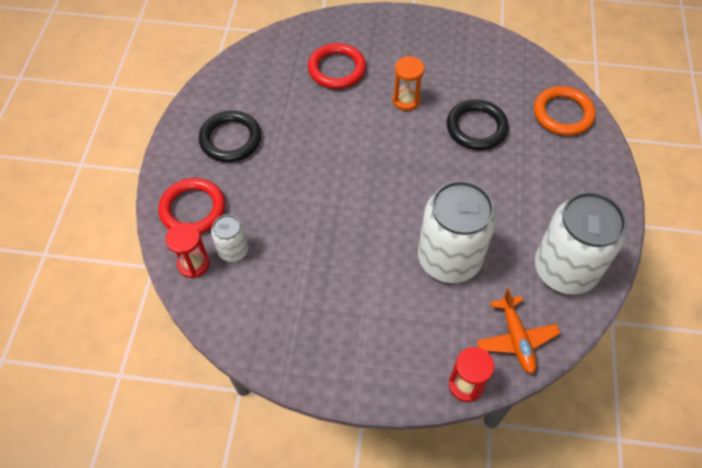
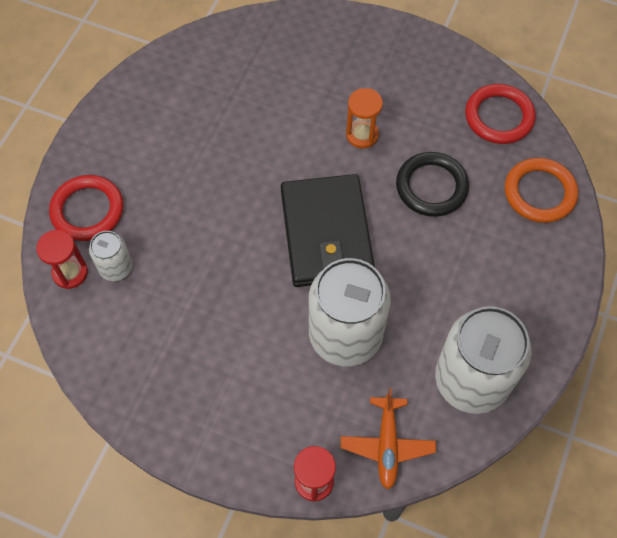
camera: 15 degrees right, 5 degrees up
black ring [199,111,261,162] -> none
red ring [308,43,366,89] -> red ring moved to [465,84,536,144]
none -> black wallet [281,174,375,287]

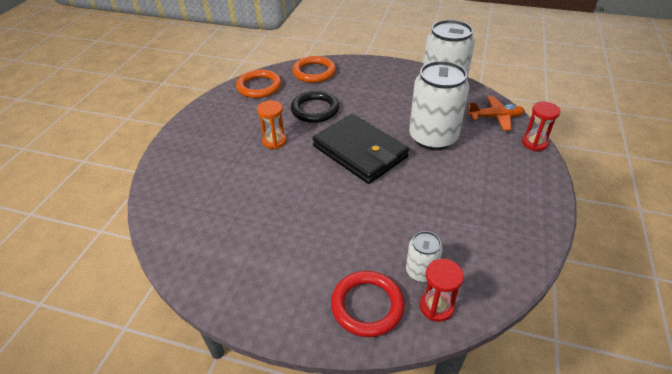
camera: 95 degrees left, 20 degrees down
black wallet [281,174,375,287] -> black wallet turned 60 degrees clockwise [312,114,409,184]
red ring [465,84,536,144] -> orange ring [236,70,282,98]

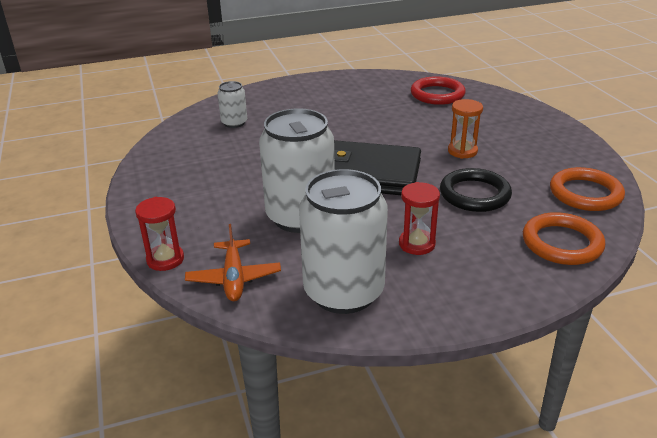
camera: 145 degrees right, 10 degrees down
red ring [331,271,405,337] -> red ring moved to [411,76,466,105]
red hourglass [420,259,464,322] -> red hourglass moved to [399,182,440,255]
orange plane [468,96,525,131] -> orange plane turned 60 degrees counterclockwise [185,224,281,301]

